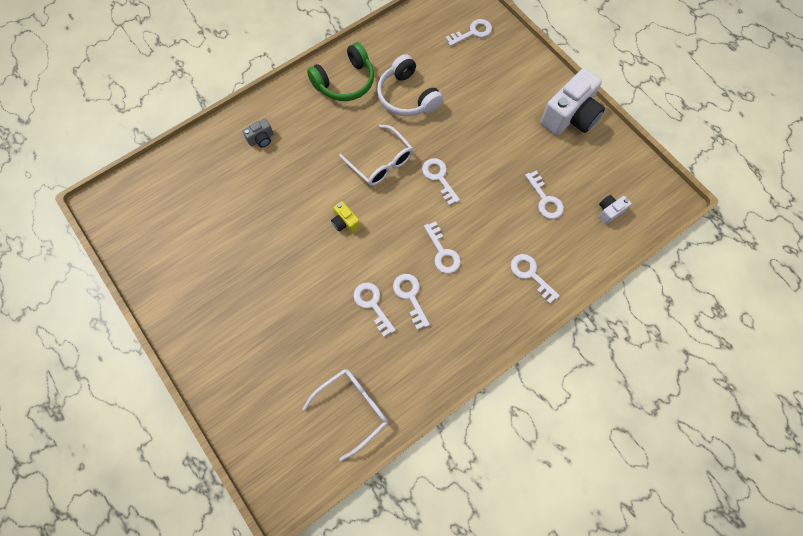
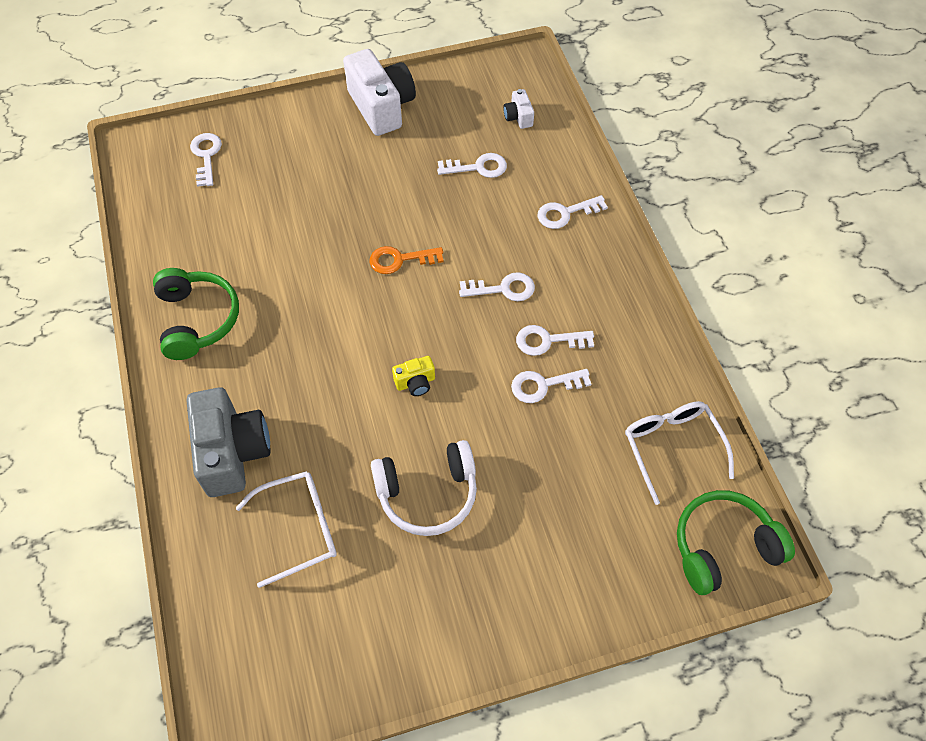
camera: 70 degrees left, 10 degrees down
grey camera [242,119,274,148] -> grey camera [187,387,271,497], size x2.20
white glasses [339,125,413,186] -> white glasses moved to [236,471,337,588]
white headphones [377,54,443,116] -> white headphones moved to [371,440,477,536]
white key [422,158,460,205] -> orange key [370,246,443,274]
none -> green headphones [677,490,795,595]

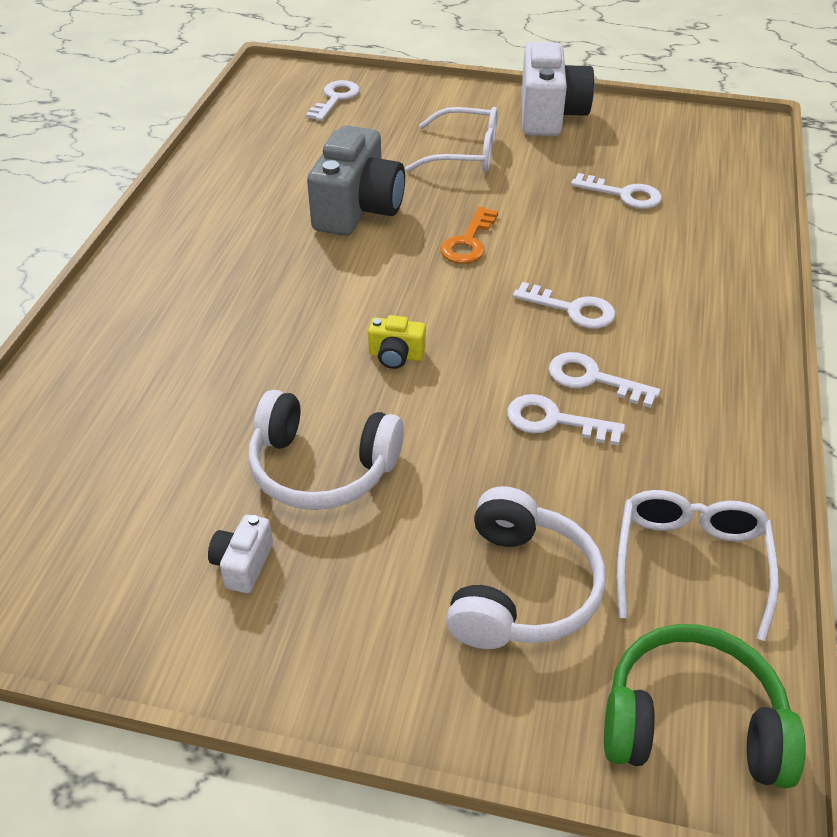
camera: 30 degrees right, 15 degrees down
green headphones [153,268,239,360] -> none
grey camera [187,387,271,497] -> grey camera moved to [307,125,405,236]
white glasses [236,471,337,588] -> white glasses moved to [405,107,498,172]
orange key [370,246,443,274] -> orange key turned 90 degrees counterclockwise [440,207,498,264]
white camera [503,89,534,129] -> white camera moved to [208,514,273,593]
white key [537,195,608,229] -> none
none -> white headphones [446,486,606,649]

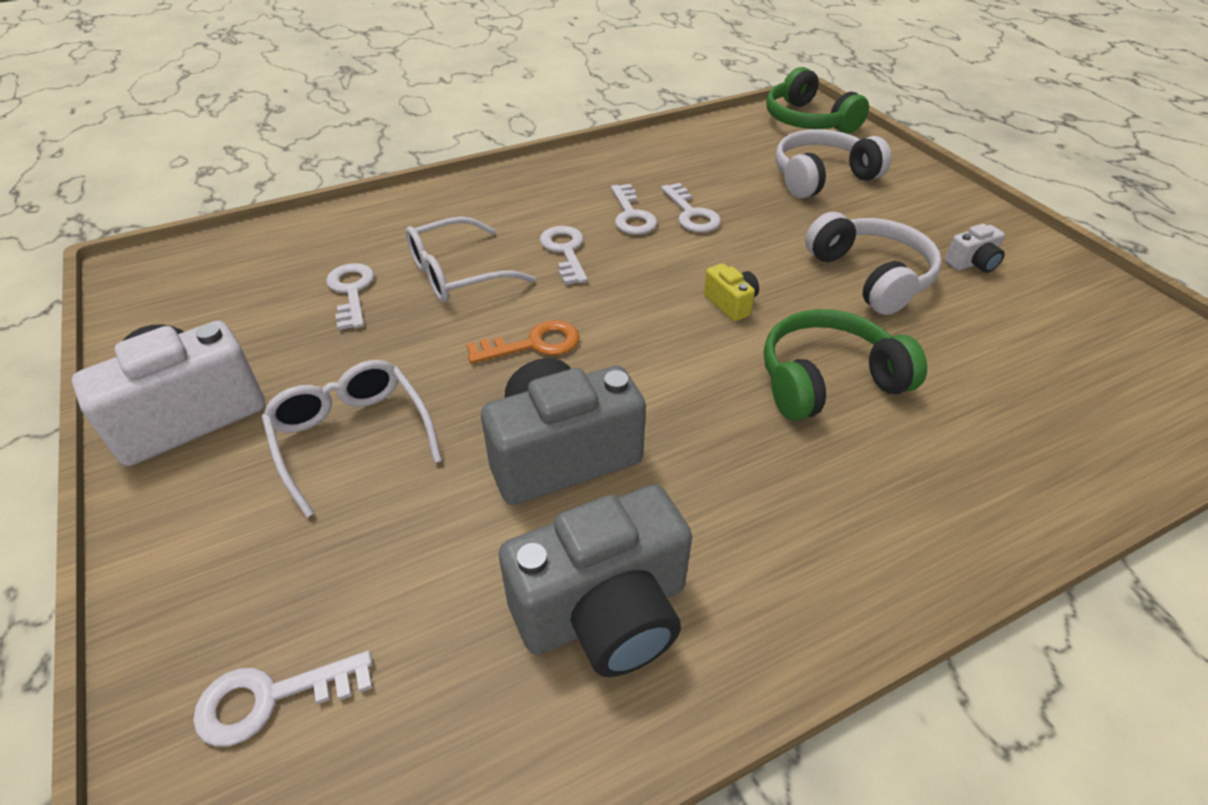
camera: 130 degrees left, 0 degrees up
white glasses [617,490,779,641] -> white glasses moved to [406,217,536,302]
none -> grey camera [499,485,692,677]
none -> green headphones [764,309,927,421]

